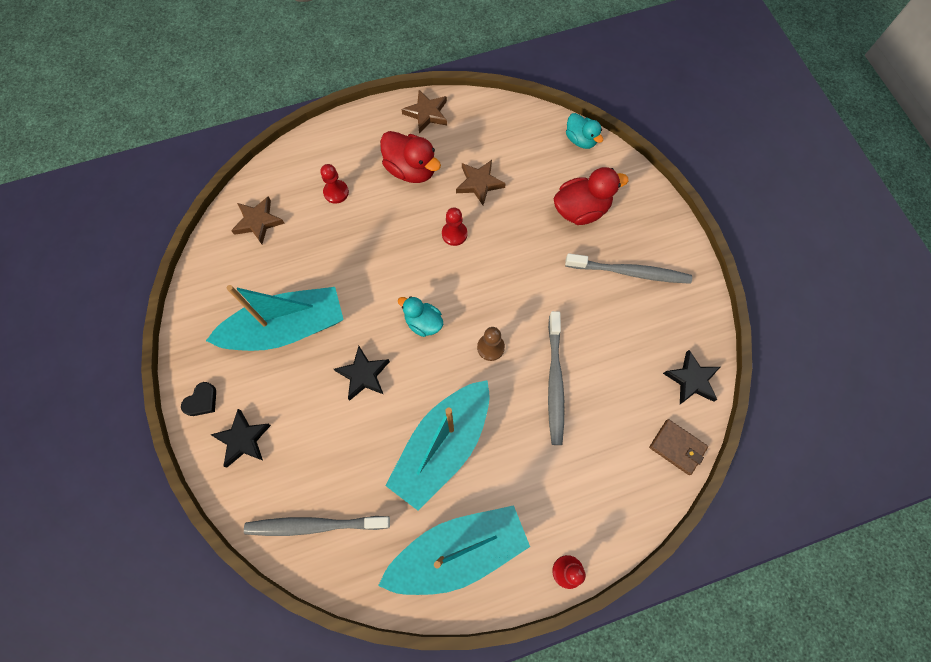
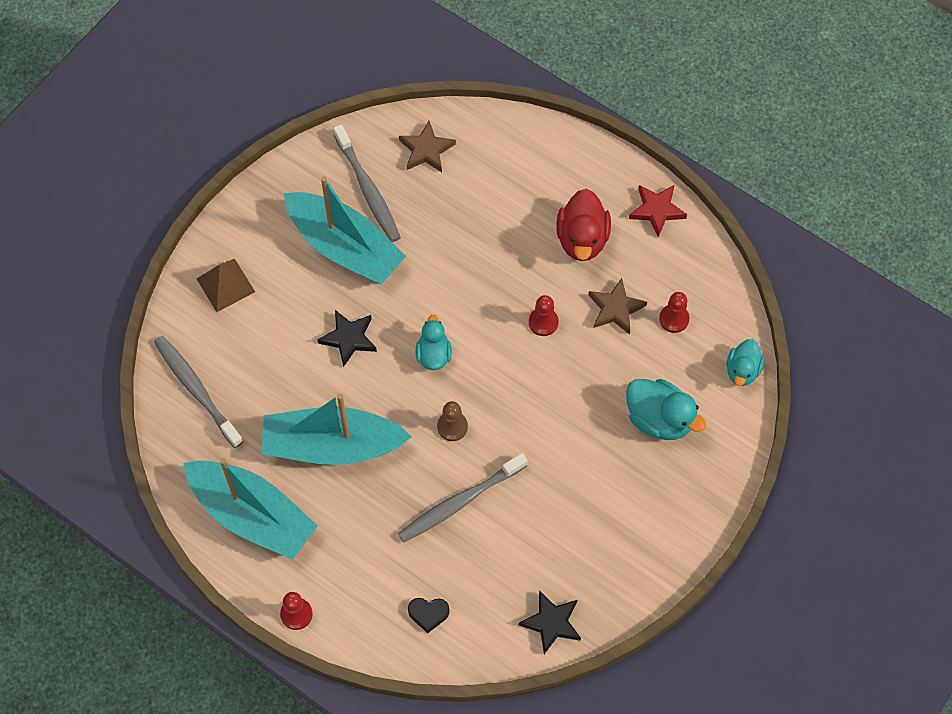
camera: 55 degrees right, 5 degrees down
black heart [181,382,216,416] -> black heart moved to [408,598,450,633]
black star [211,409,271,468] -> brown pyramid [197,259,255,312]
red pawn [320,164,349,204] -> red pawn moved to [659,292,689,333]
brown star [401,90,447,133] -> red star [629,185,687,237]
red duck [553,167,629,225] -> turquoise duck [626,379,706,440]
grey toothbrush [565,253,692,284] -> grey toothbrush moved to [333,125,401,242]
brown wallet [649,419,708,475] -> none

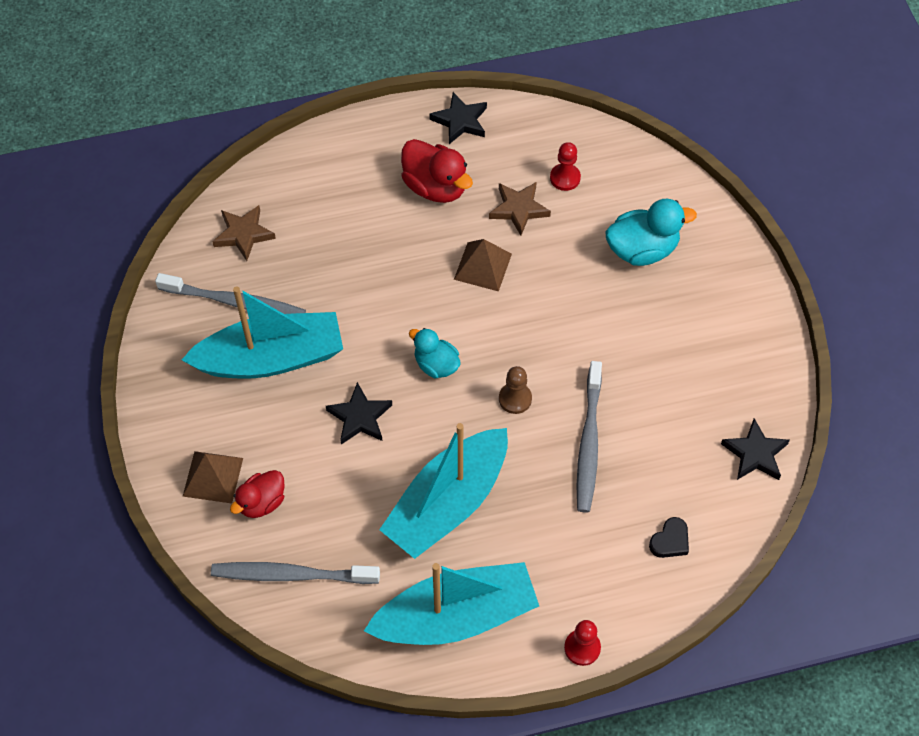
camera: 50 degrees left, 5 degrees down
red pawn [529,295,559,336] -> brown pyramid [454,239,512,292]
red star [629,185,687,237] -> black star [429,92,487,144]
turquoise duck [727,339,764,386] -> none
none -> red duck [230,470,285,518]

